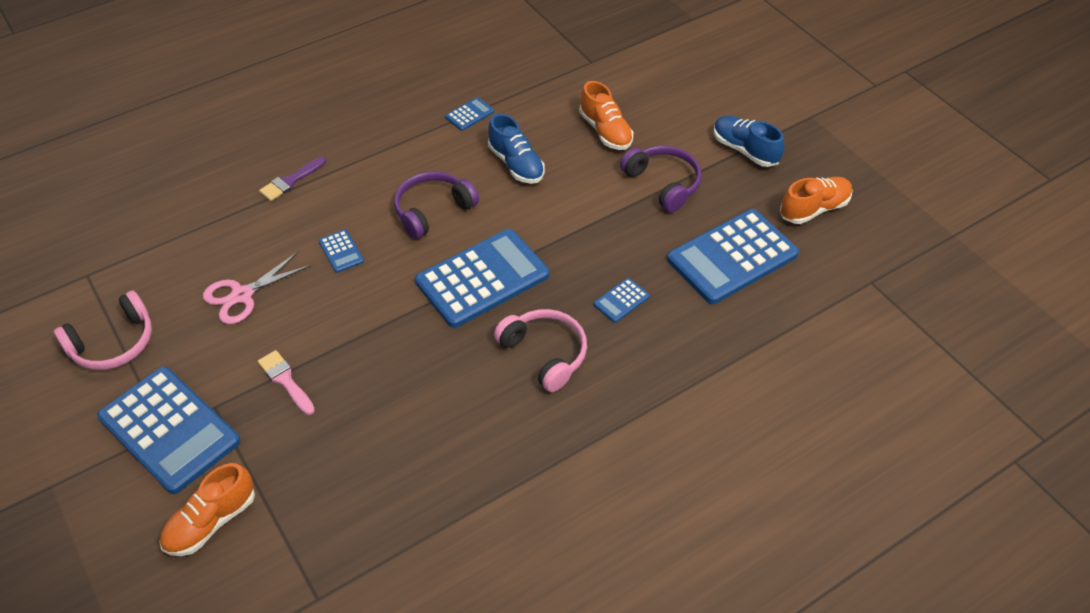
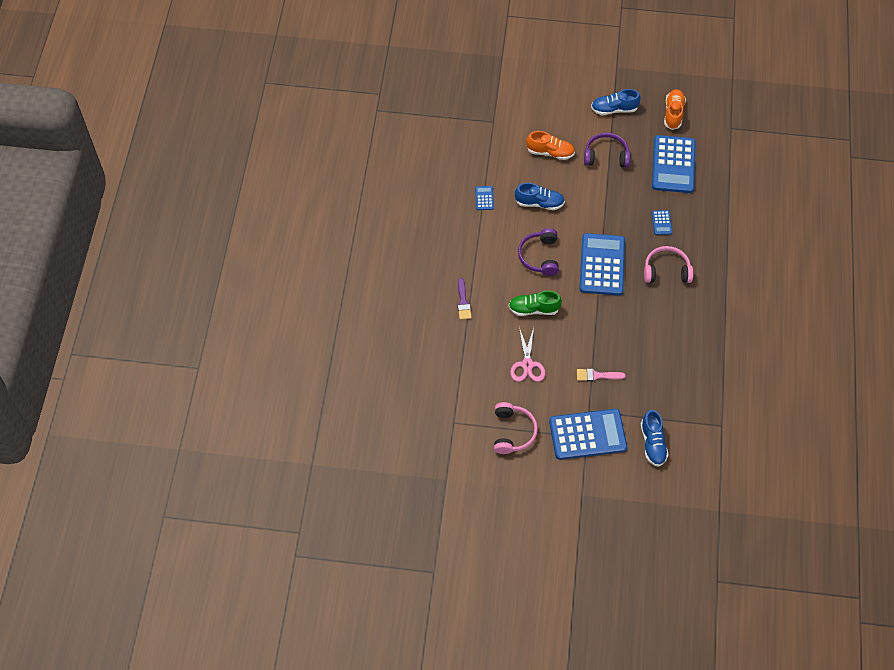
camera: 50 degrees left, 10 degrees up
orange shoe [160,463,255,556] -> blue shoe [641,410,668,467]
blue calculator [318,229,364,273] -> green shoe [508,291,562,316]

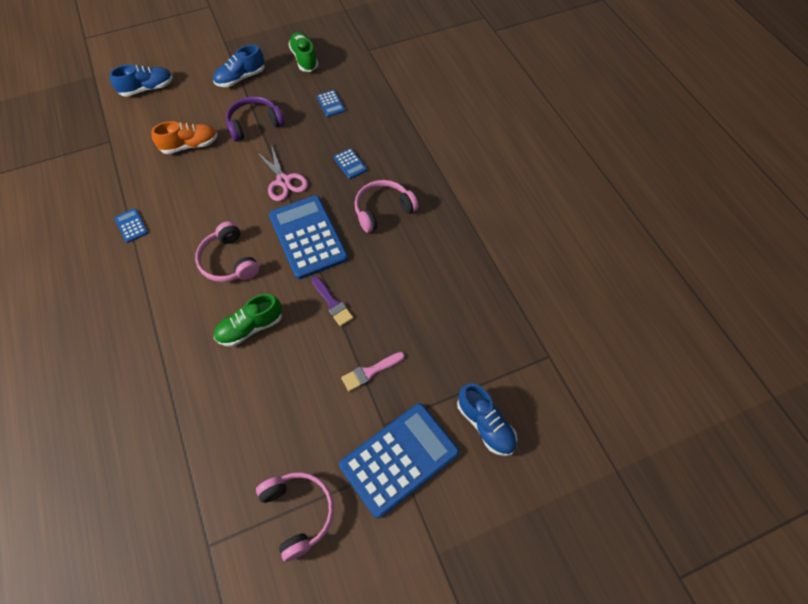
camera: 30 degrees left, 0 degrees up
purple brush [458,278,472,320] -> purple brush moved to [312,276,353,326]
pink scissors [510,327,545,382] -> pink scissors moved to [256,145,308,201]
blue shoe [515,183,565,210] -> blue shoe moved to [110,65,173,97]
purple headphones [518,228,559,276] -> pink headphones [195,221,259,282]
blue calculator [652,135,696,193] -> blue calculator [316,90,345,117], size x0.42
orange shoe [664,89,686,130] -> green shoe [288,32,318,72]

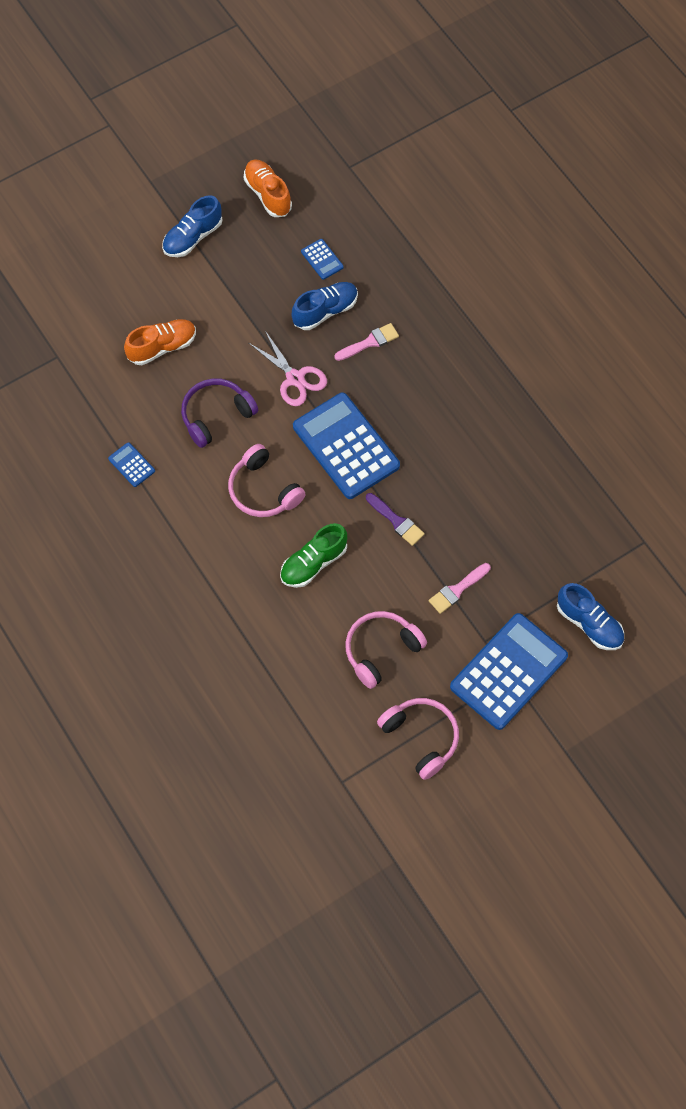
camera: 10 degrees left, 5 degrees up
blue shoe [110,65,173,97] -> blue shoe moved to [292,282,358,330]
purple headphones [226,96,284,142] -> purple headphones moved to [181,378,258,448]
green shoe [288,32,318,72] -> orange shoe [244,159,292,217]
blue calculator [333,148,367,179] -> pink brush [334,323,399,361]
pink headphones [355,180,419,233] -> pink headphones moved to [345,611,427,689]

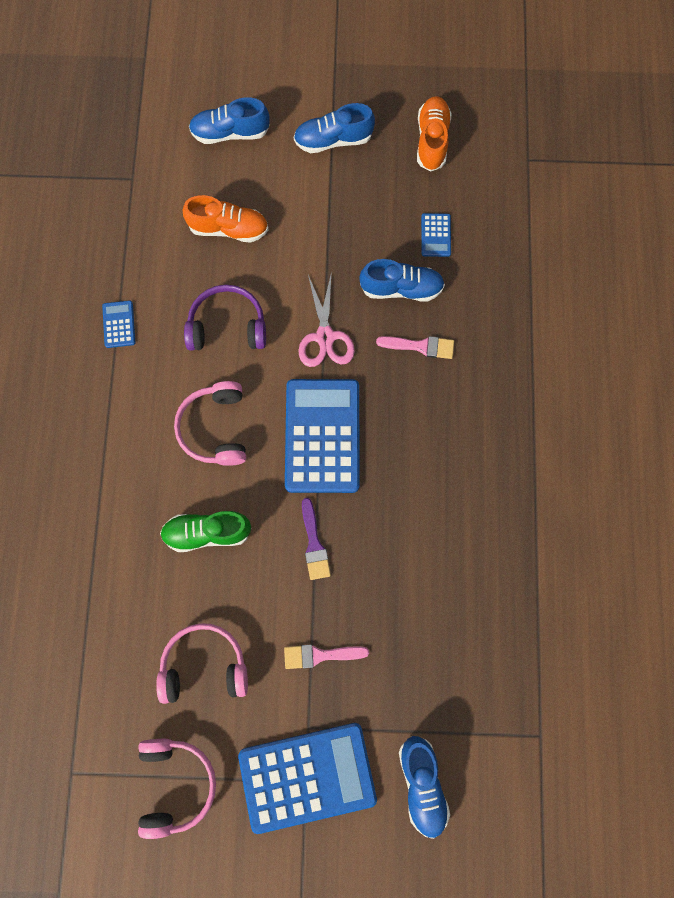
camera: 35 degrees right, 10 degrees up
none -> blue shoe [189,97,270,144]

